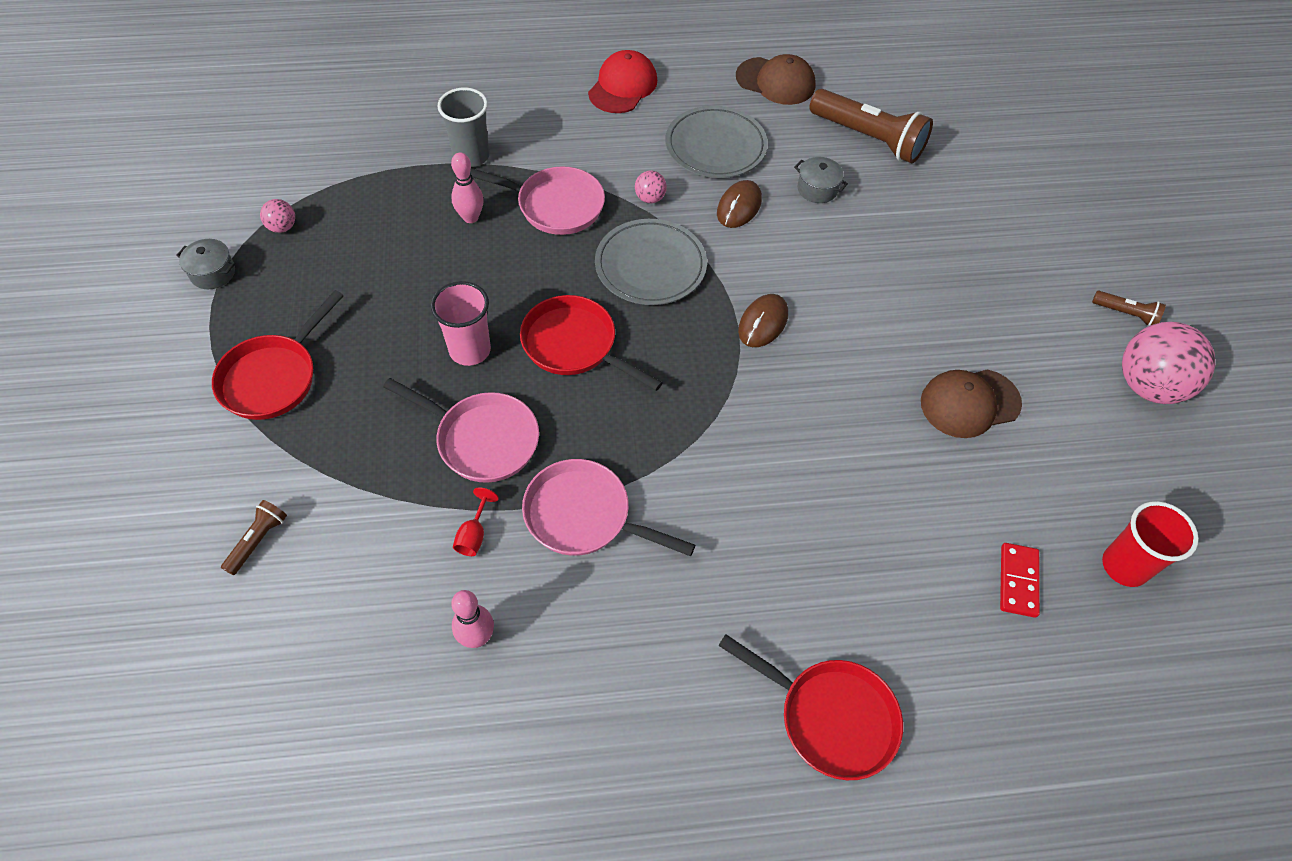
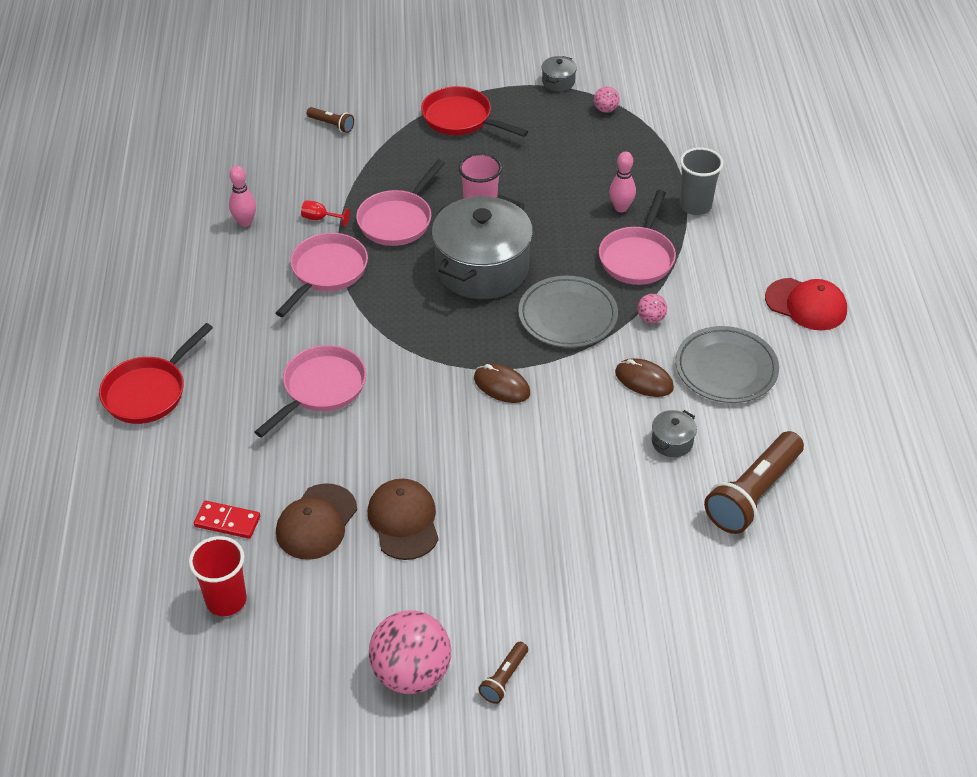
camera: 95 degrees right, 10 degrees down
red pan [520,295,663,391] -> grey pot [431,195,533,299]
brown cap [736,54,816,105] -> brown cap moved to [276,483,357,560]
none -> pink pan [255,345,366,437]

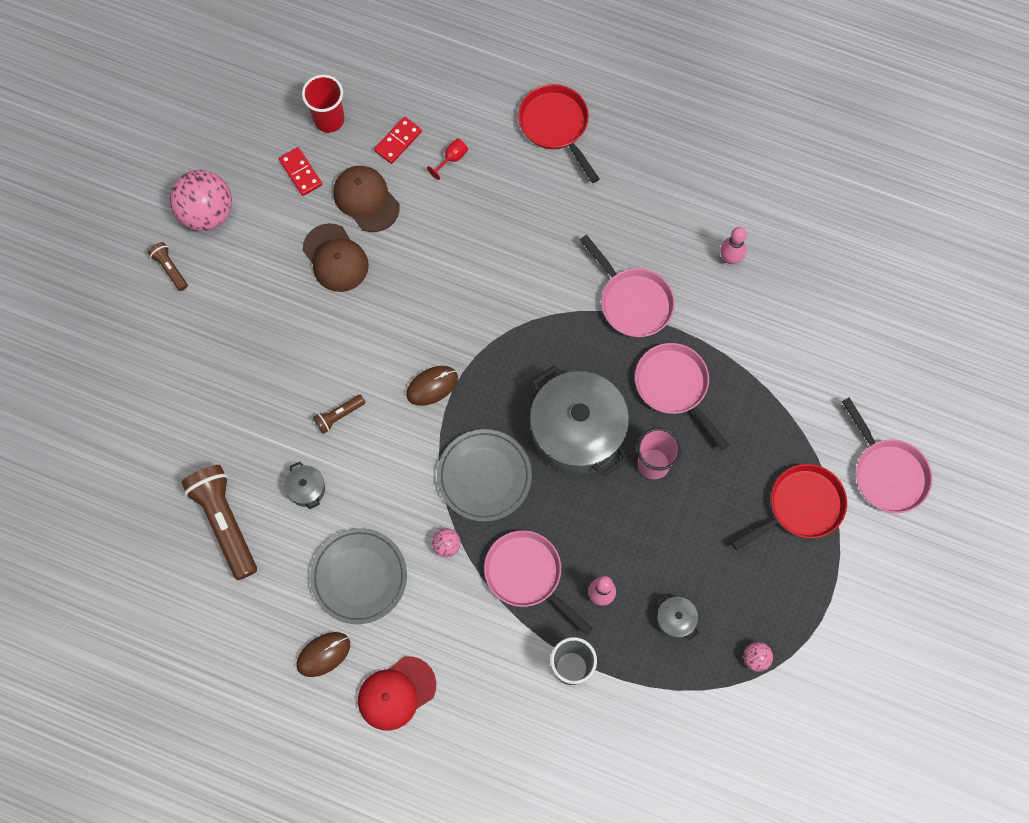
camera: 115 degrees right, 25 degrees up
pink pan [255,345,366,437] -> pink pan moved to [842,397,932,513]
red goblet [301,200,350,227] -> red goblet moved to [427,139,468,180]
brown flashlight [307,107,354,133] -> brown flashlight moved to [313,395,365,434]
brown cap [368,479,439,560] -> brown cap turned 45 degrees clockwise [303,223,369,292]
grey pot [541,56,577,91] -> grey pot moved to [657,595,699,640]
brown mouse [615,358,674,397] -> brown mouse moved to [296,632,350,677]
none -> red domino [279,147,322,196]

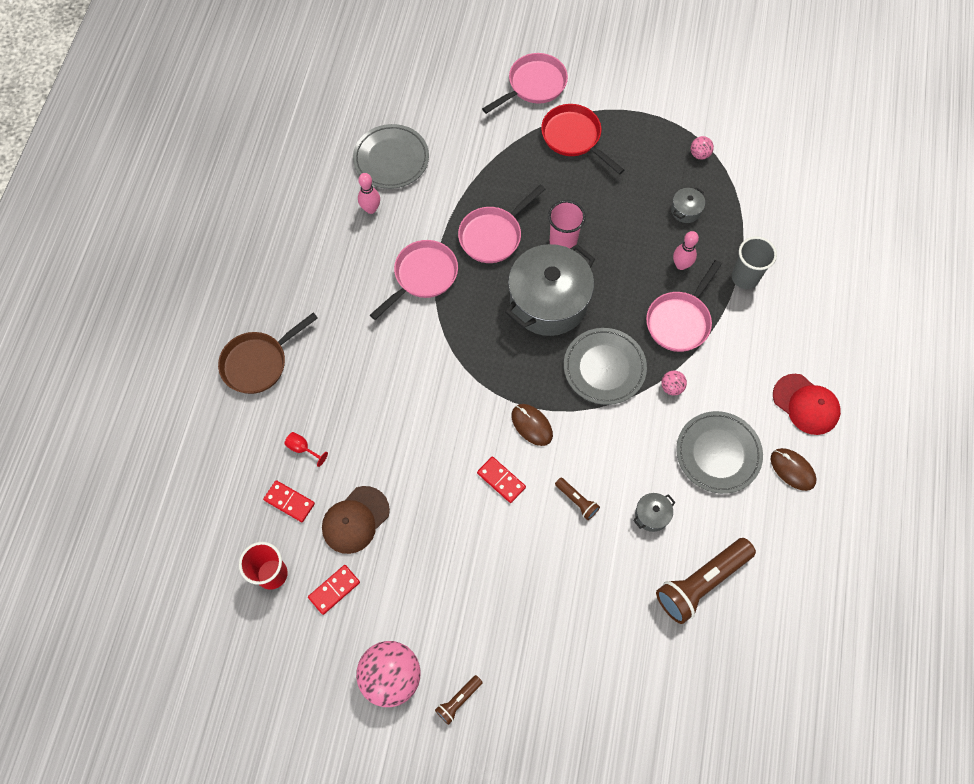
camera: 100 degrees left, 5 degrees down
brown cap [303,223,369,292] -> none
red pan [518,84,599,183] -> brown pan [218,312,318,394]
none -> grey plate [353,124,429,189]
none -> red domino [477,457,526,503]

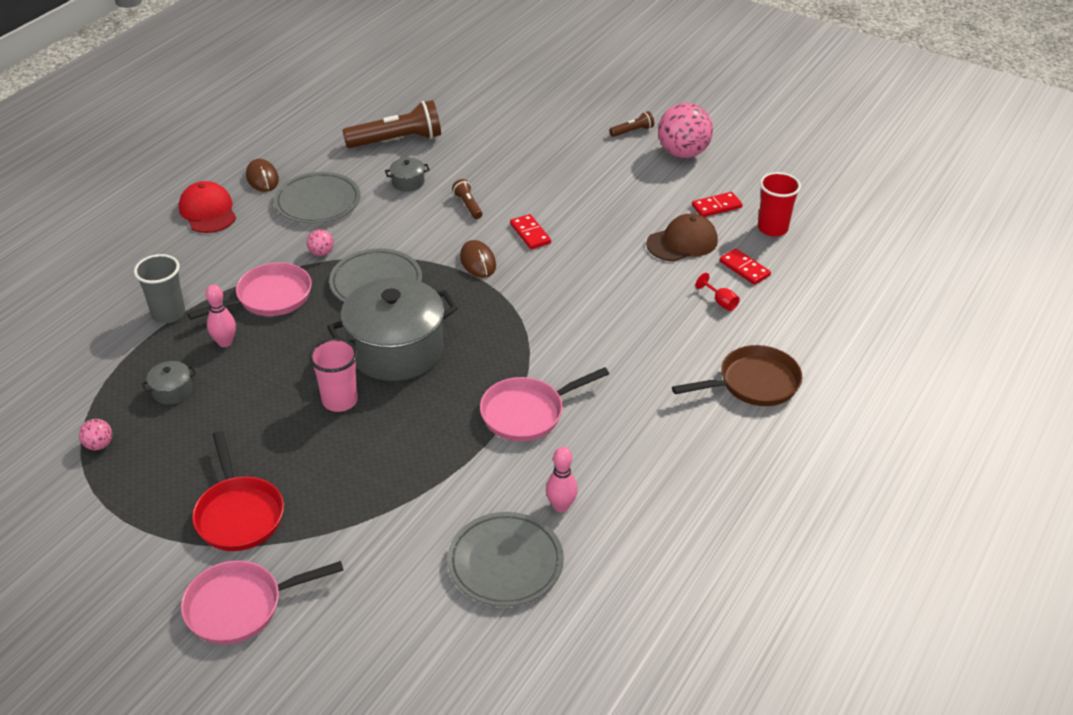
camera: 160 degrees left, 25 degrees down
pink pan [458,184,545,263] -> none

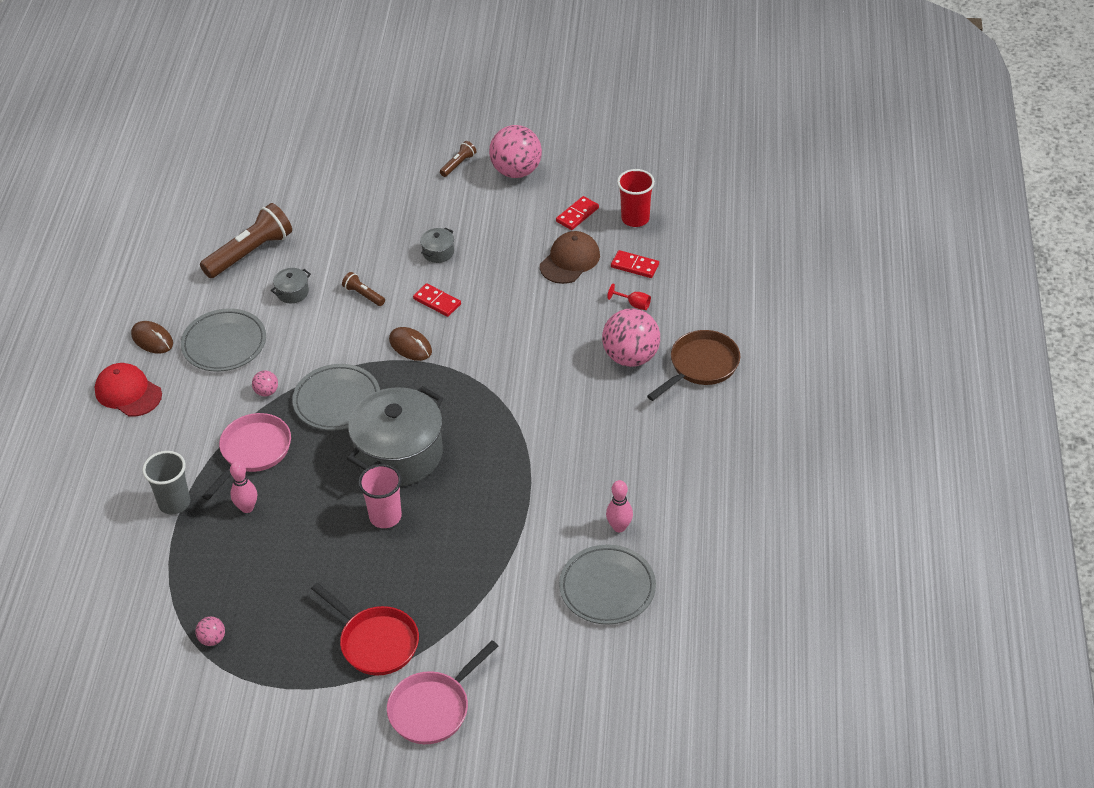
camera: 25 degrees left, 5 degrees up
grey pot [141,361,197,405] -> grey pot moved to [420,228,454,263]
pink pan [480,367,609,442] -> none
none -> pink ball [602,309,660,367]

